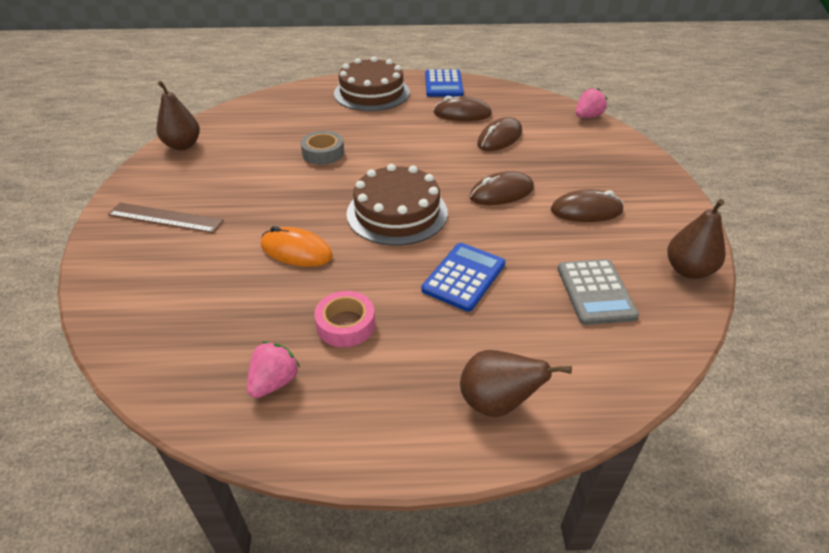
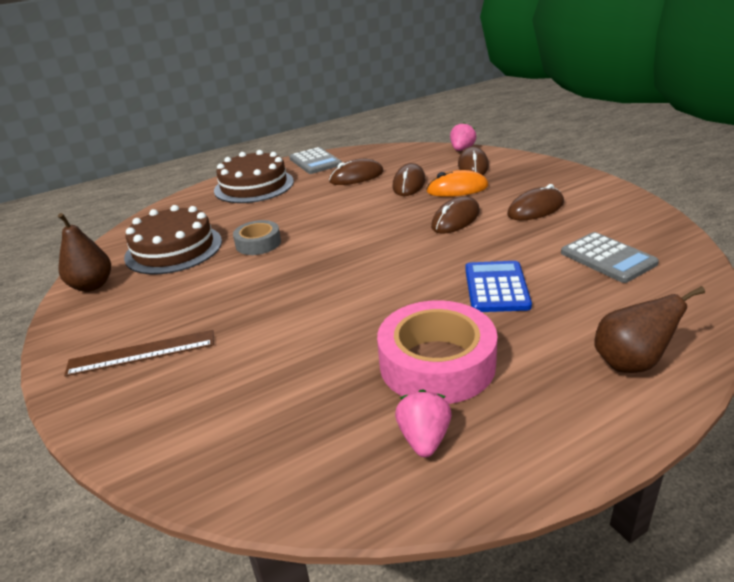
camera: 25 degrees left, 10 degrees down
orange mouse [261,226,333,267] -> orange mouse moved to [426,170,488,197]
pink tape [314,291,375,347] -> pink tape [377,300,498,404], size x1.80
brown cake [347,164,448,245] -> brown cake moved to [124,205,222,274]
blue calculator [425,70,464,97] -> grey calculator [289,147,342,174]
brown pear [667,199,726,279] -> none
none -> brown mouse [458,146,489,175]

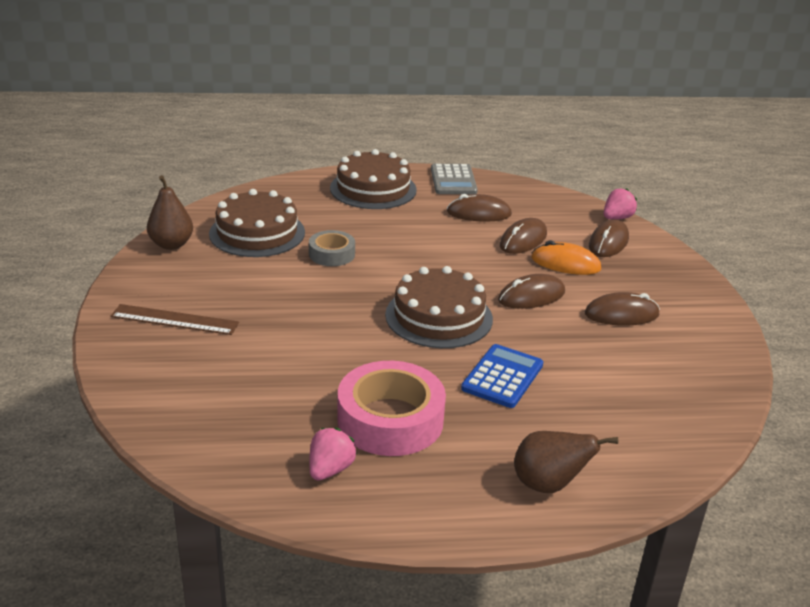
camera: 20 degrees right, 0 degrees up
grey calculator [561,232,659,283] -> none
none -> brown cake [385,266,493,348]

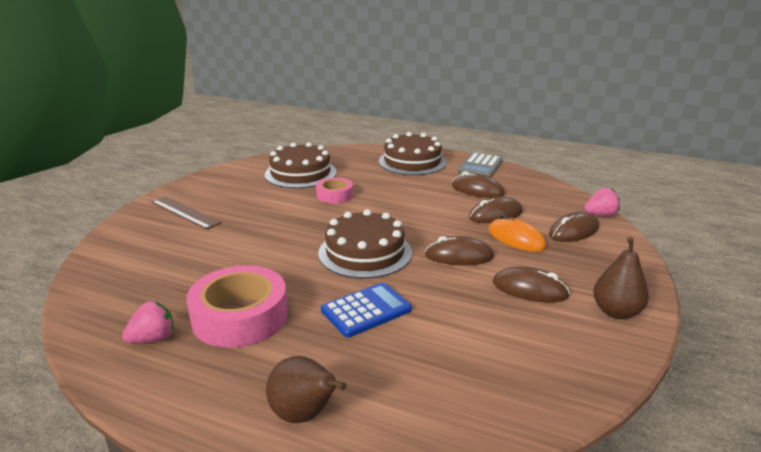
camera: 30 degrees right, 5 degrees down
brown pear [147,175,193,250] -> brown pear moved to [593,237,649,319]
grey tape [309,230,355,266] -> pink tape [316,177,353,203]

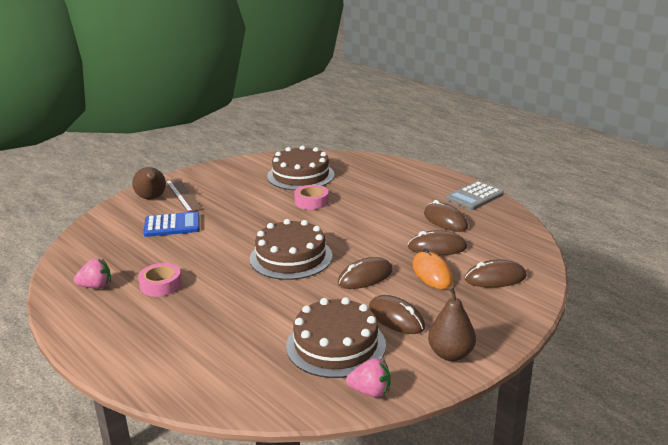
camera: 25 degrees right, 0 degrees up
pink tape [186,265,288,348] -> pink tape [138,263,182,297], size x0.56
brown pear [266,356,347,423] -> brown pear moved to [132,167,166,199]
blue calculator [321,282,412,337] -> blue calculator moved to [144,211,200,237]
brown cake [379,132,447,175] -> brown cake moved to [286,297,386,378]
brown mouse [425,236,494,265] -> brown mouse turned 60 degrees counterclockwise [338,257,393,289]
pink strawberry [584,188,620,216] -> pink strawberry moved to [346,358,391,398]

